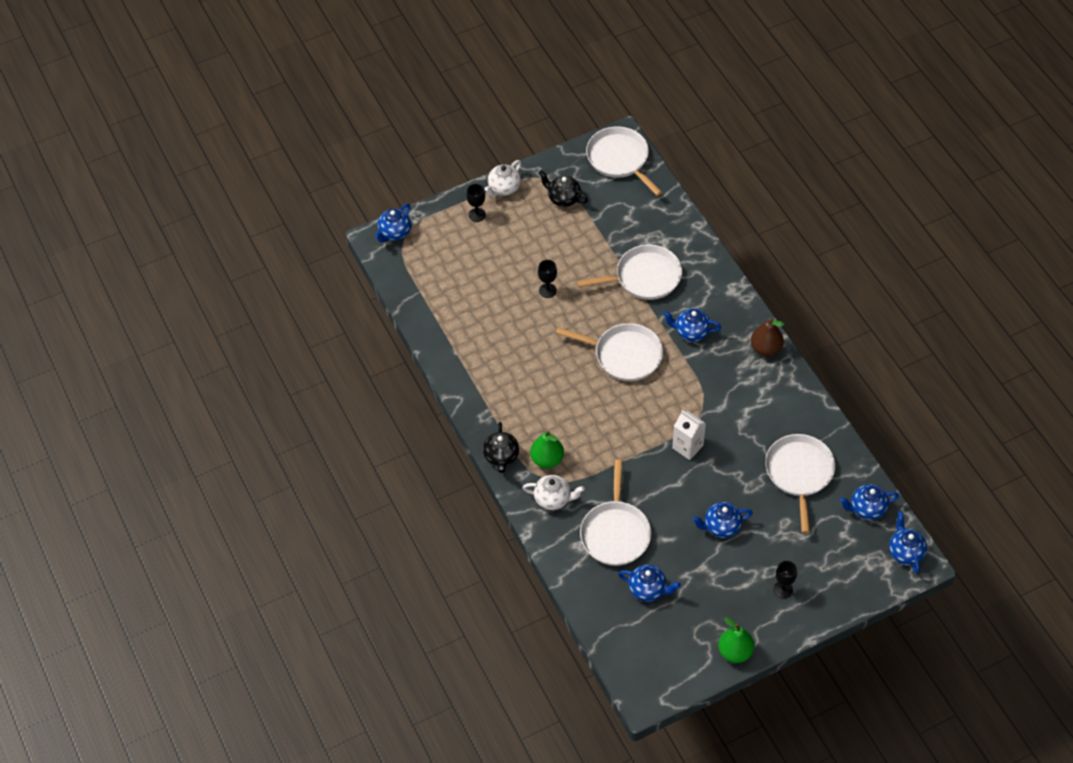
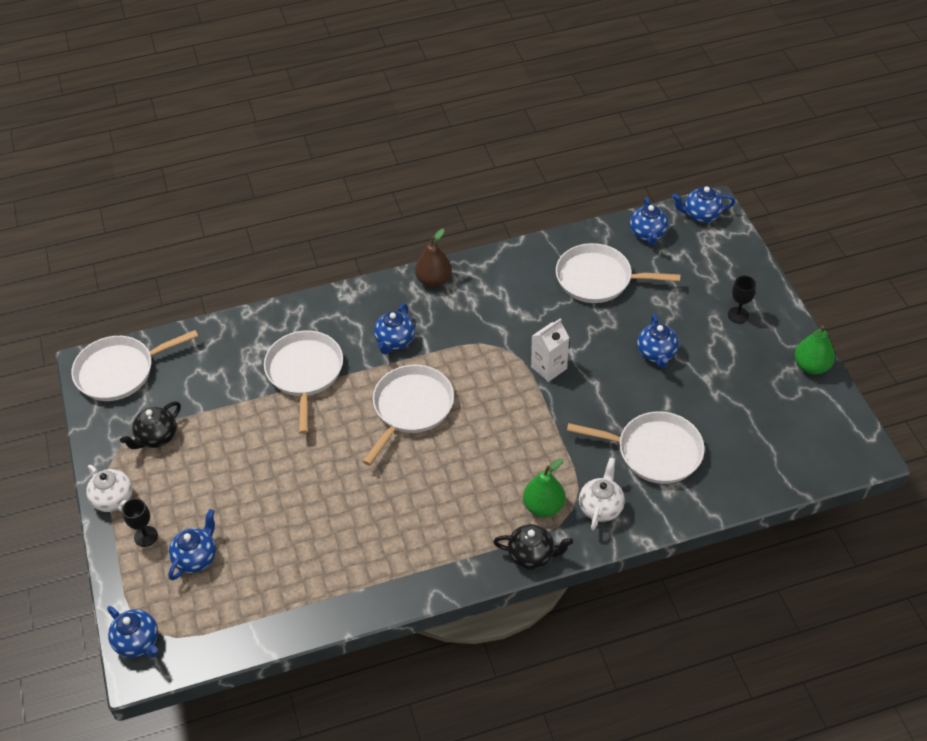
camera: 80 degrees left, 5 degrees down
black goblet [538,260,557,298] -> none
blue teapot [618,565,681,602] -> blue teapot moved to [168,509,216,580]

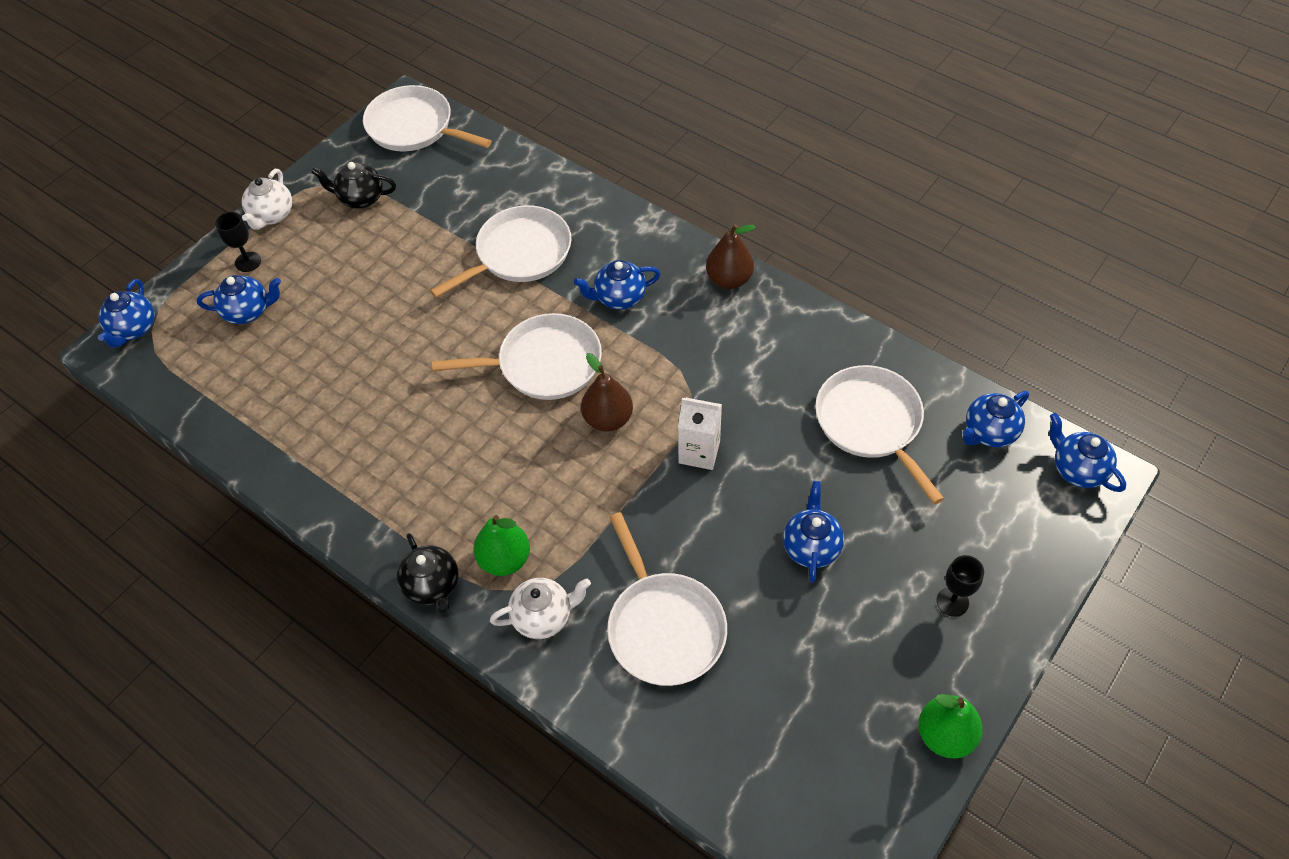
camera: 55 degrees right, 5 degrees up
blue teapot [637,314,679,368] -> blue teapot turned 135 degrees clockwise [783,481,844,583]
none -> brown pear [581,353,633,432]

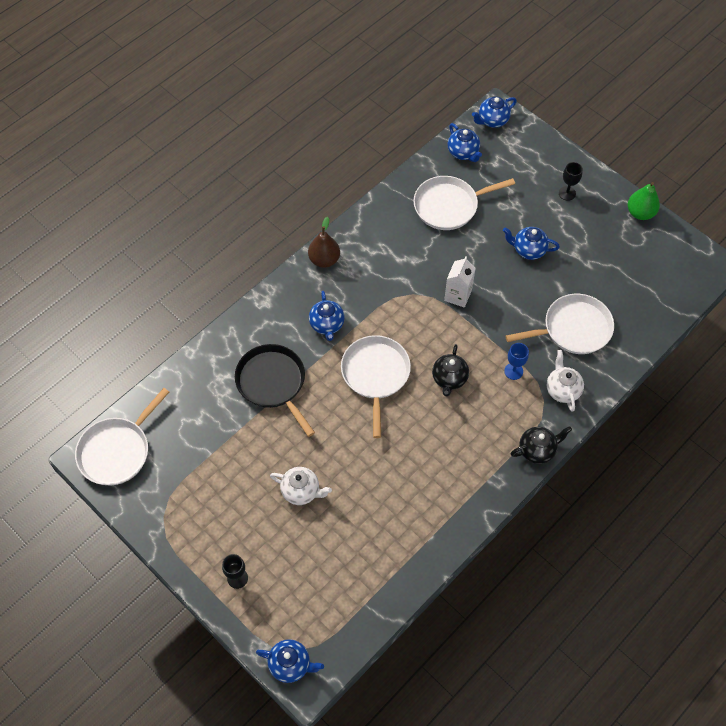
camera: 85 degrees left, 5 degrees up
blue teapot [197,275,281,324] -> none
white teapot [242,169,292,230] -> white teapot moved to [270,467,332,505]
black teapot [311,162,396,209] -> black teapot moved to [432,344,469,396]
white pan [430,205,572,298] -> black pan [235,344,315,437]
green pear [474,515,530,576] -> none
brown pear [581,353,633,432] -> none
none -> blue goblet [504,343,529,380]

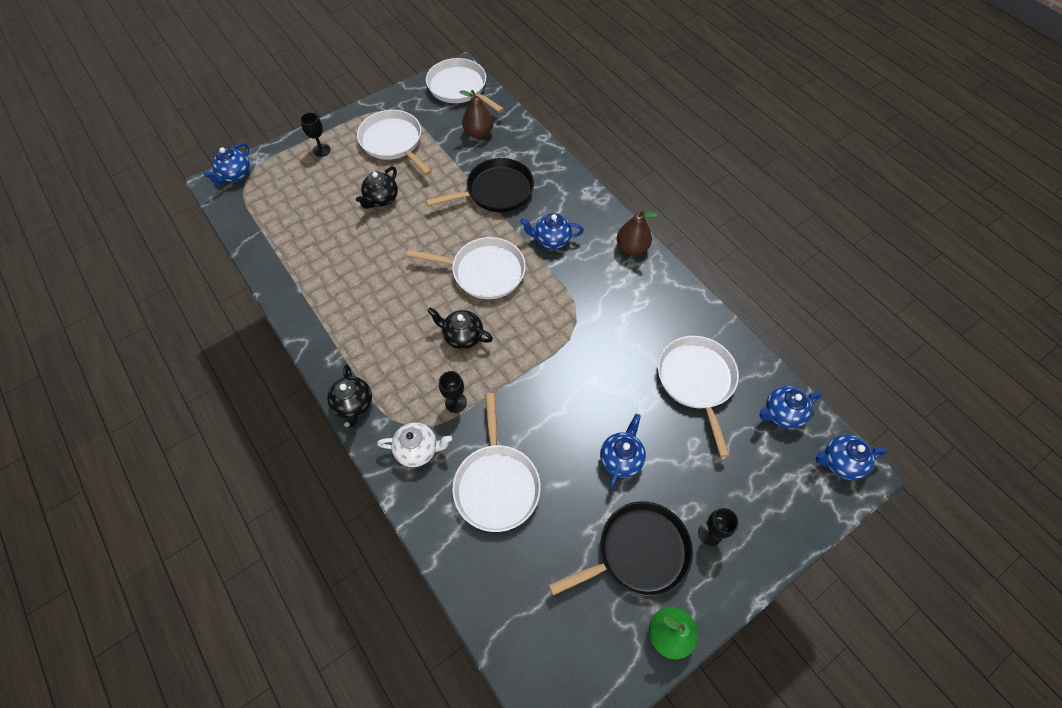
camera: 100 degrees right, 0 degrees up
white teapot [270,467,332,505] -> black teapot [356,166,398,209]
white carton [444,256,476,308] -> none
blue teapot [472,97,517,128] -> blue teapot turned 75 degrees counterclockwise [816,435,887,480]
blue goblet [504,343,529,380] -> black goblet [439,371,467,413]
none -> white pan [357,110,432,175]
none -> brown pear [459,90,493,138]
none -> black pan [549,501,693,597]

